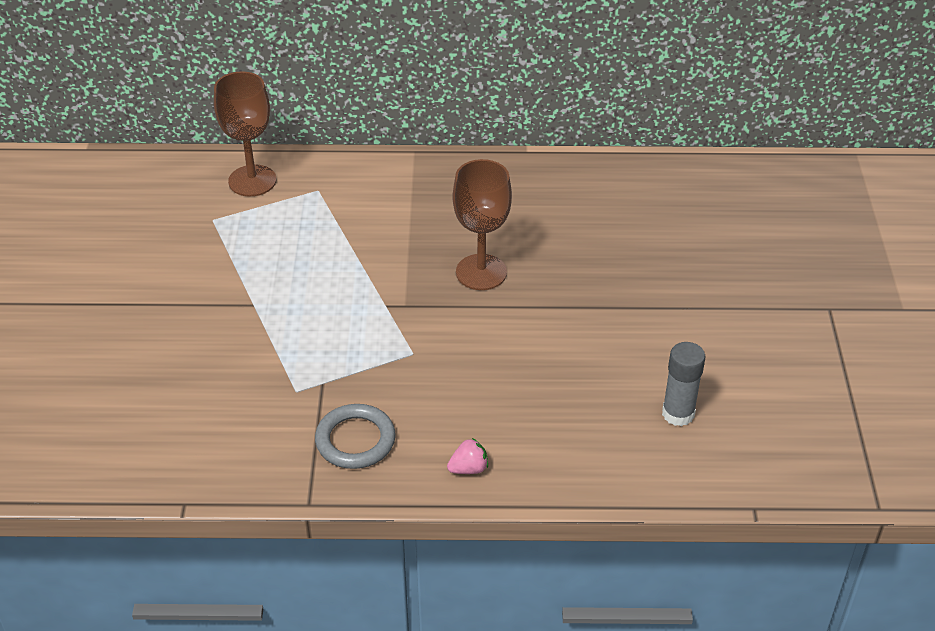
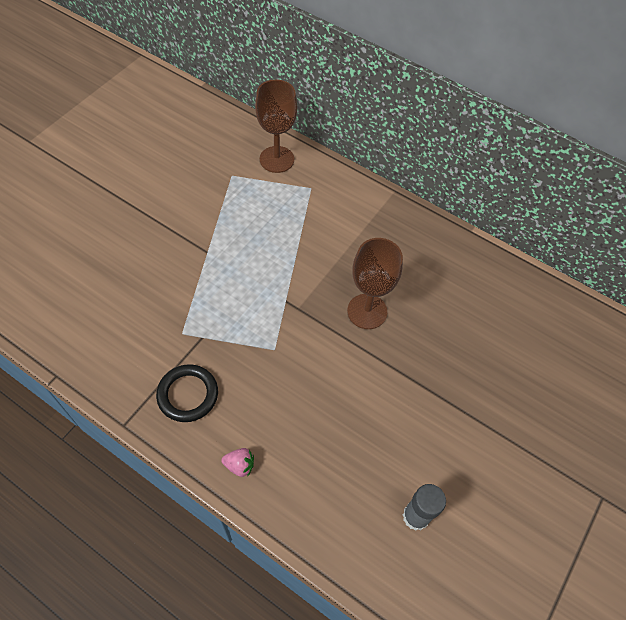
camera: 30 degrees right, 15 degrees up
grey ring [315,404,396,469] -> black ring [156,364,218,422]

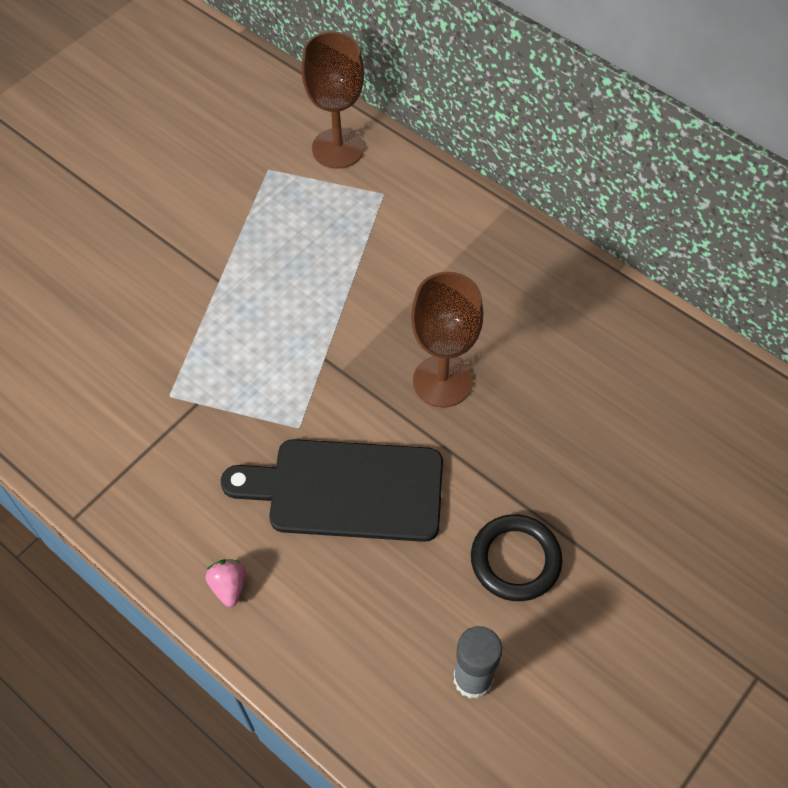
camera: 10 degrees right, 0 degrees up
black ring [156,364,218,422] -> black ring moved to [471,514,562,601]
pink strawberry [221,448,254,477] -> pink strawberry turned 120 degrees counterclockwise [206,559,246,607]
none -> black cutting board [221,439,443,542]

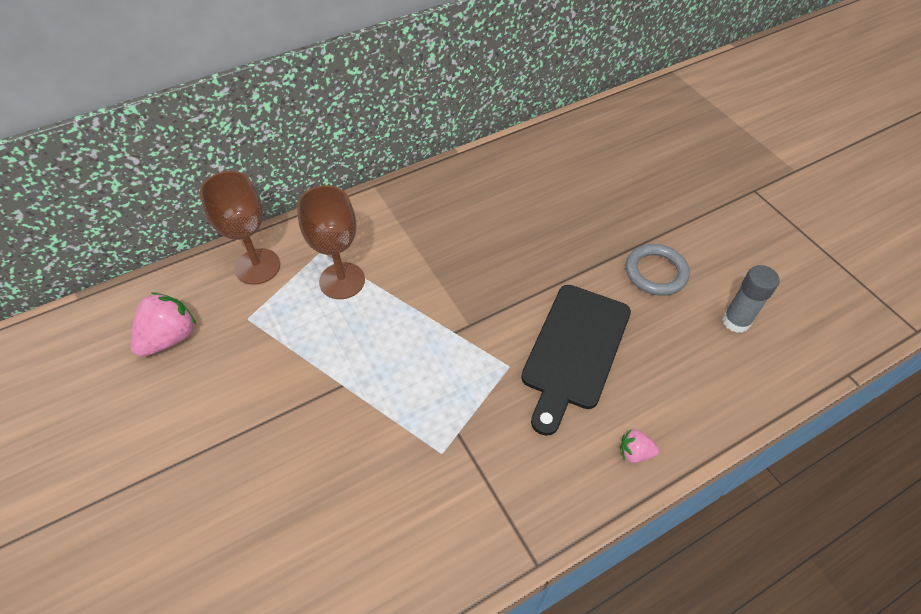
camera: 70 degrees left, 5 degrees down
brown goblet [411,272,483,407] -> brown goblet moved to [297,185,365,299]
black ring [471,514,562,601] -> grey ring [626,244,690,296]
none -> pink strawberry [130,292,196,357]

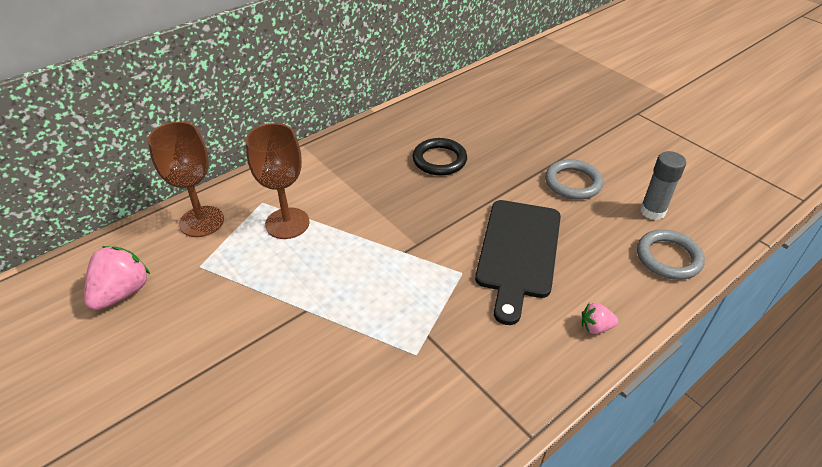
camera: 10 degrees left, 10 degrees down
none -> black ring [413,138,467,176]
none -> grey ring [637,230,705,280]

